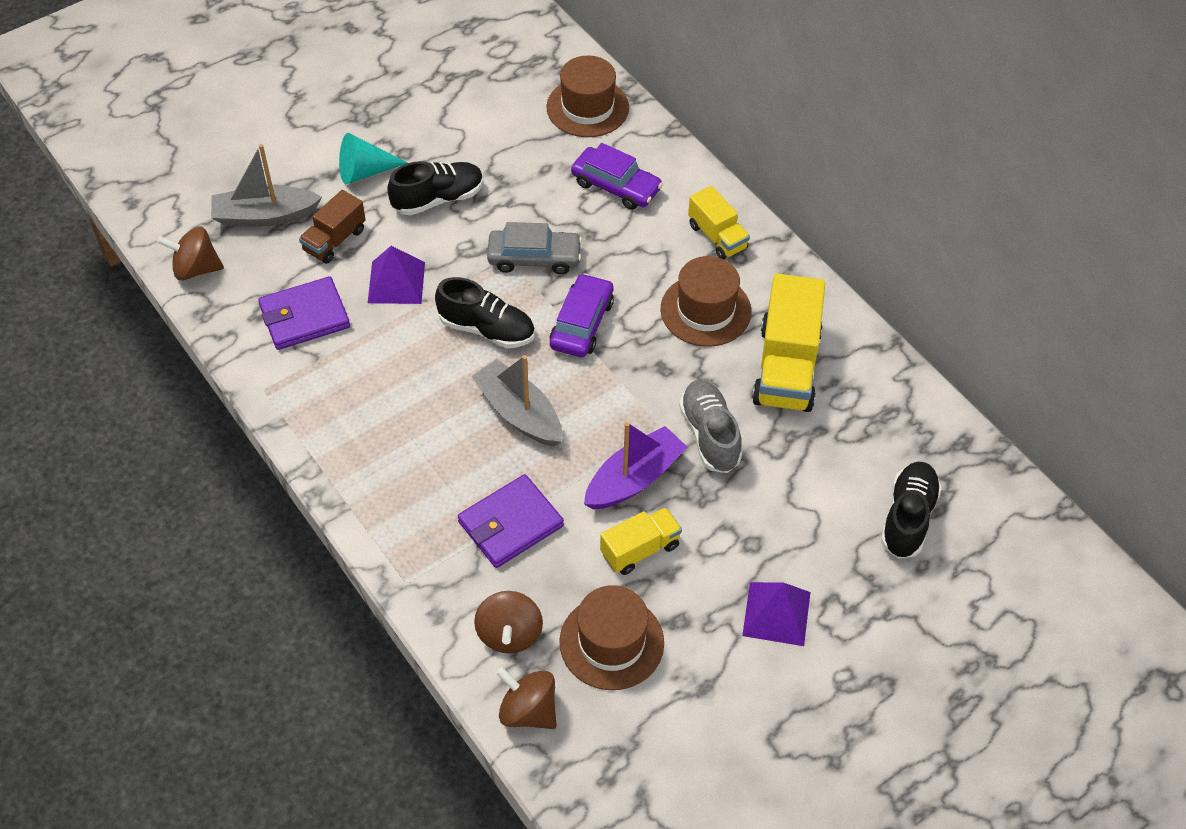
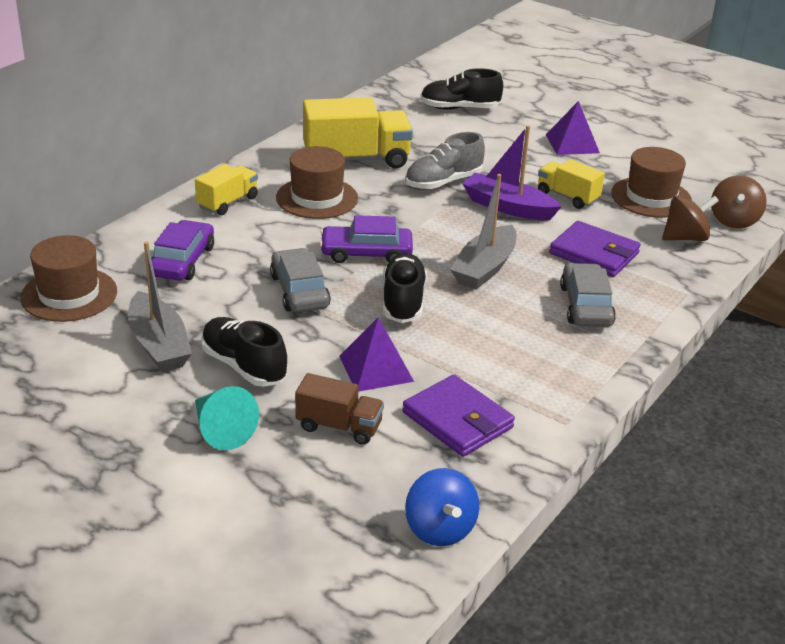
camera: 110 degrees left, 20 degrees down
brown spinning top [157,226,224,280] -> blue spinning top [405,468,479,546]
grey boat [211,144,322,227] -> grey boat moved to [128,242,192,372]
none -> grey car [560,263,616,327]

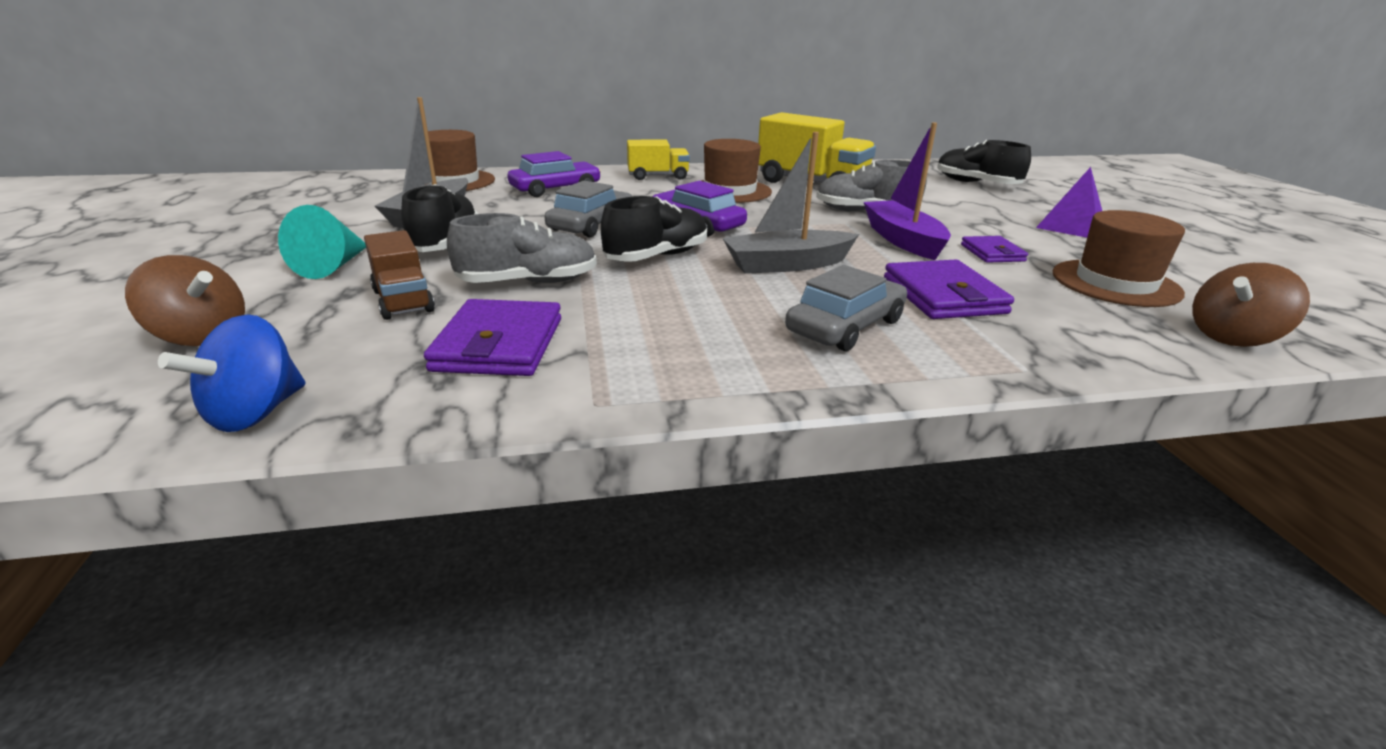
camera: 45 degrees right, 5 degrees down
purple pyramid [339,317,414,392] -> grey shoe [447,213,597,283]
yellow truck [538,159,605,209] -> purple wallet [961,236,1028,263]
brown spinning top [662,196,719,241] -> brown spinning top moved to [125,255,245,346]

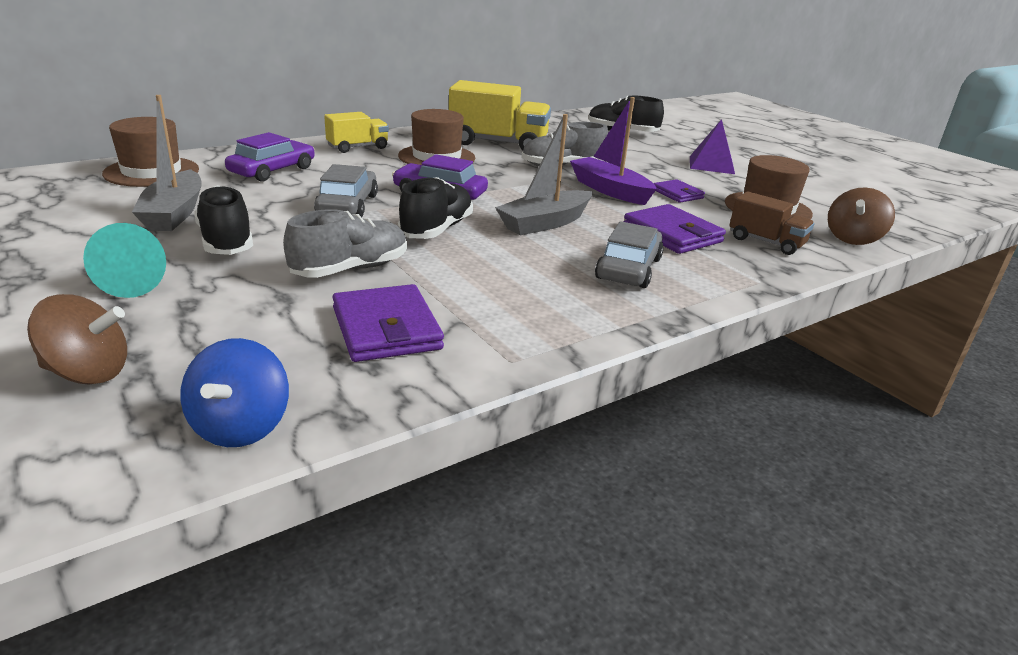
camera: 25 degrees left, 0 degrees up
brown truck [364,230,435,320] -> brown truck moved to [729,191,814,255]

